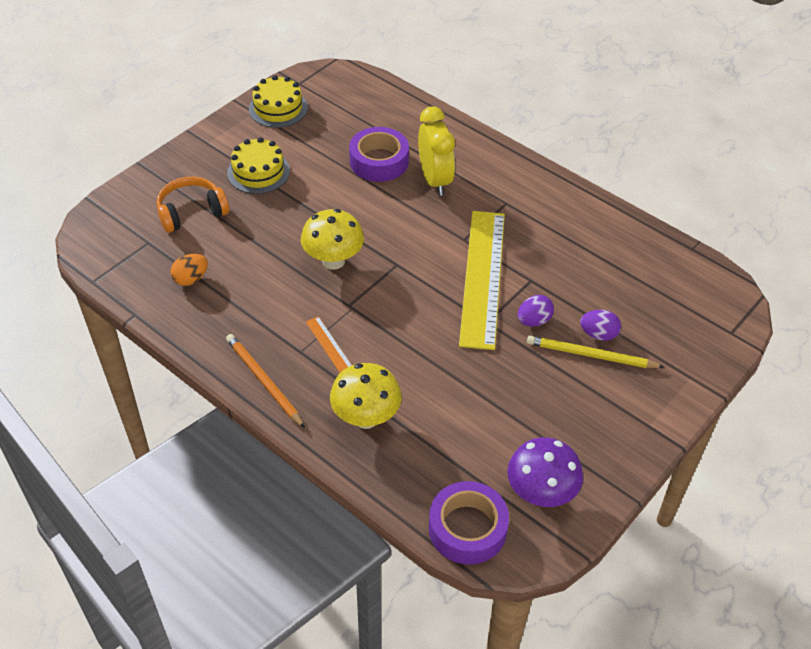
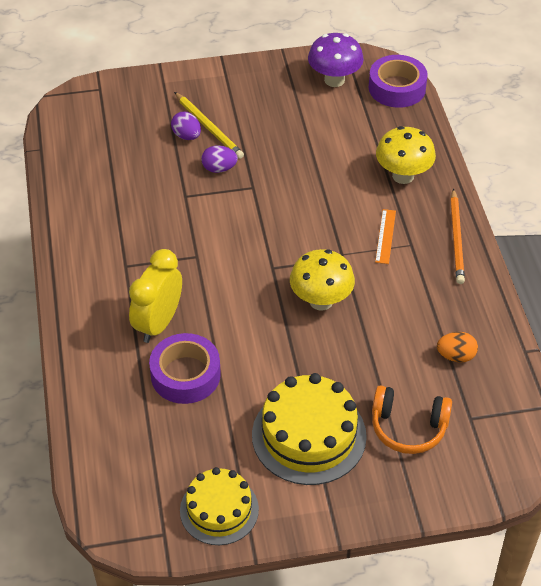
camera: 140 degrees left, 0 degrees up
yellow cake [227,137,290,194] -> yellow cake [252,373,367,485], size x1.52
yellow ruler [459,211,505,350] -> none

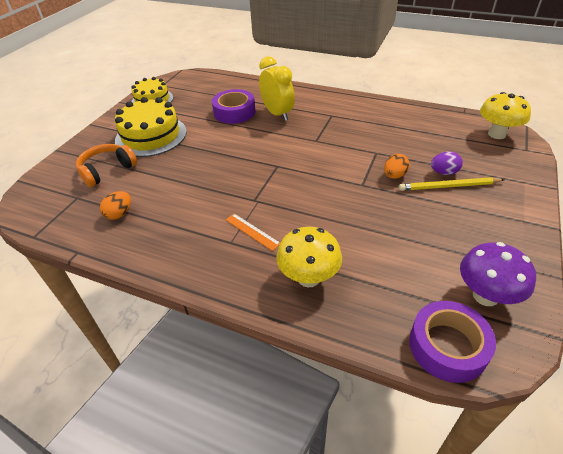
camera: 125 degrees right, 5 degrees down
purple egg [201,145,238,173] -> orange egg [384,154,410,179]
yellow mushroom [290,249,355,310] -> yellow mushroom moved to [480,92,531,139]
orange pencil [450,188,465,284] -> none

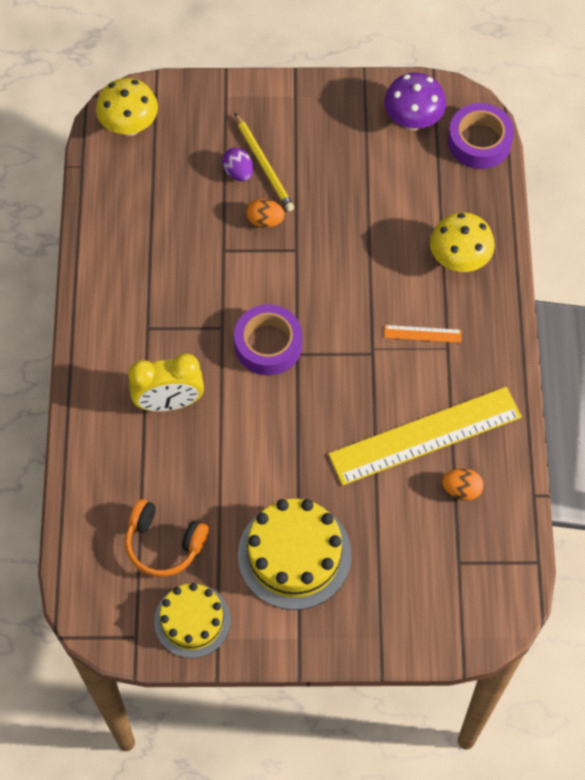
camera: 115 degrees left, 20 degrees up
orange headphones [76,144,137,187] -> orange headphones moved to [125,499,209,577]
purple tape [212,89,255,124] -> purple tape moved to [234,304,302,375]
orange ruler [226,214,280,251] -> orange ruler turned 75 degrees clockwise [384,325,462,343]
yellow clock [259,56,295,121] -> yellow clock turned 135 degrees counterclockwise [128,353,204,412]
none -> yellow ruler [328,387,522,485]

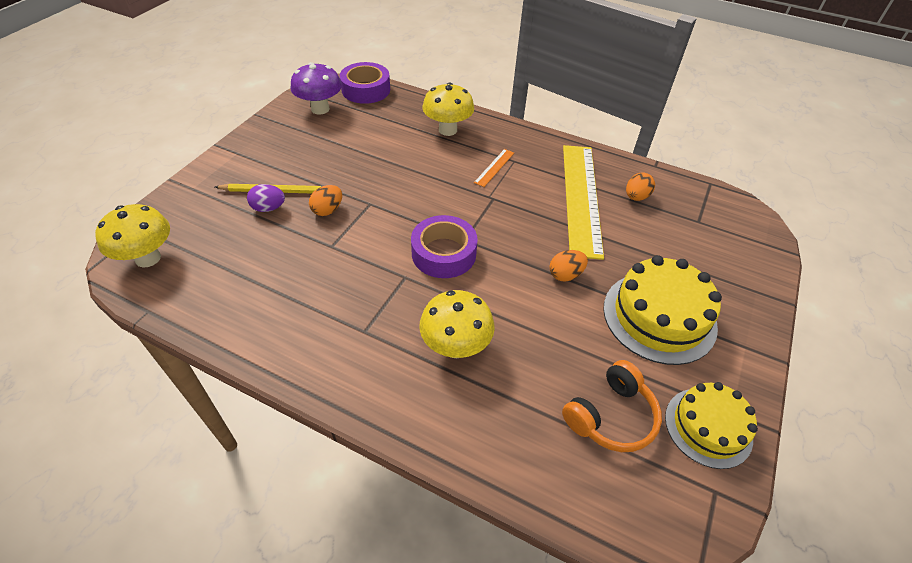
camera: 65 degrees left, 15 degrees down
yellow clock [128,353,204,412] -> yellow mushroom [419,290,495,358]
none -> orange egg [550,250,588,282]

